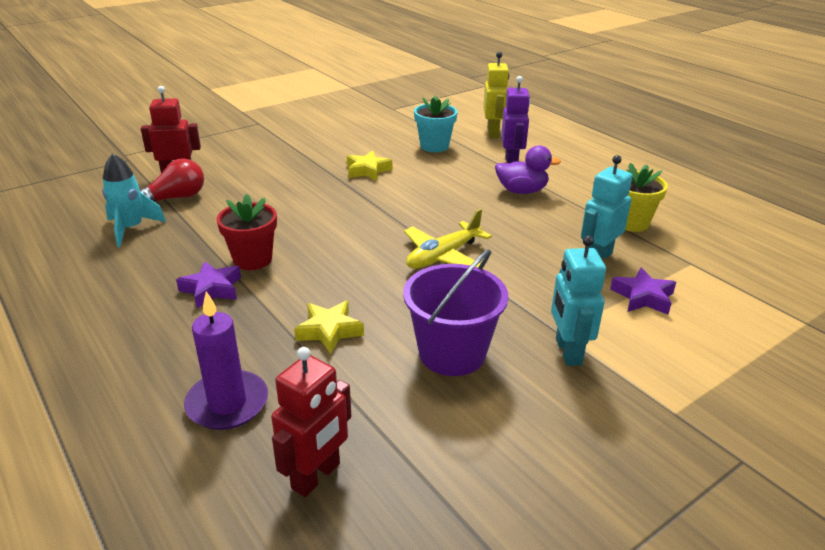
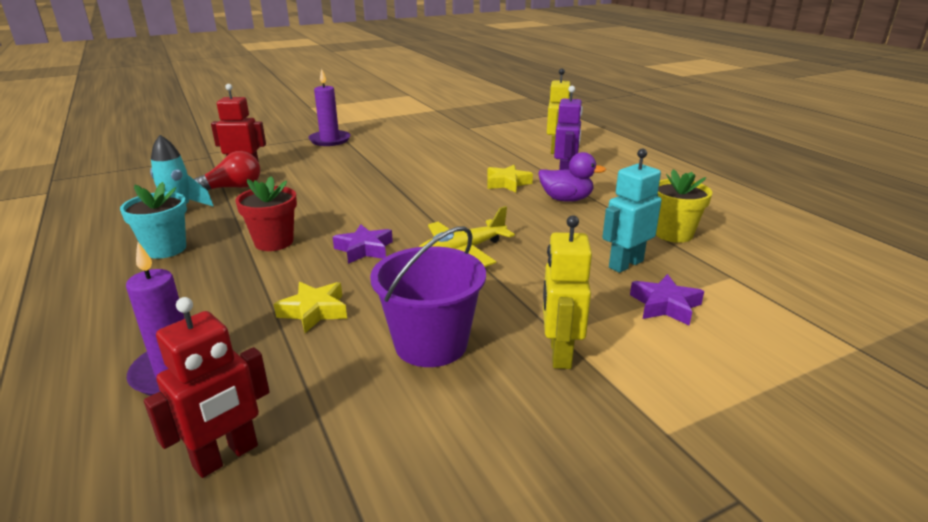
camera: 10 degrees right, 5 degrees down
purple star [176,261,241,308] -> purple star moved to [333,224,393,264]
yellow star [347,151,392,181] -> yellow star moved to [487,165,533,192]
turquoise flower pot [414,95,457,152] -> turquoise flower pot moved to [120,182,187,259]
turquoise robot [551,236,606,366] -> yellow robot [543,215,592,369]
none -> purple candle [308,69,351,146]

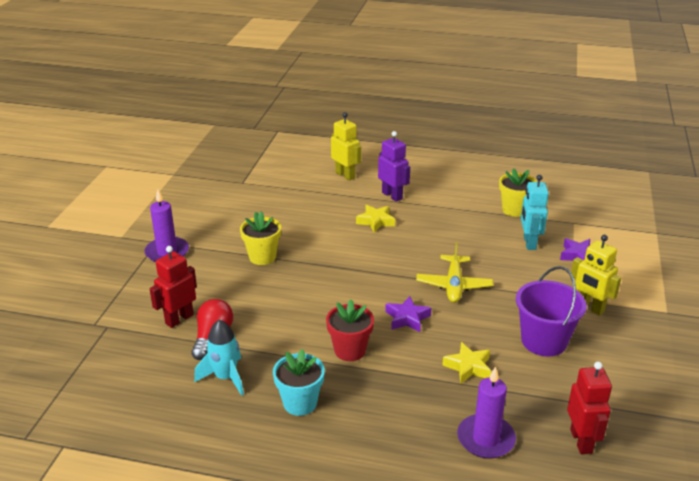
camera: 50 degrees left, 5 degrees up
purple duck [538,152,606,202] -> none
none -> yellow flower pot [240,212,281,265]

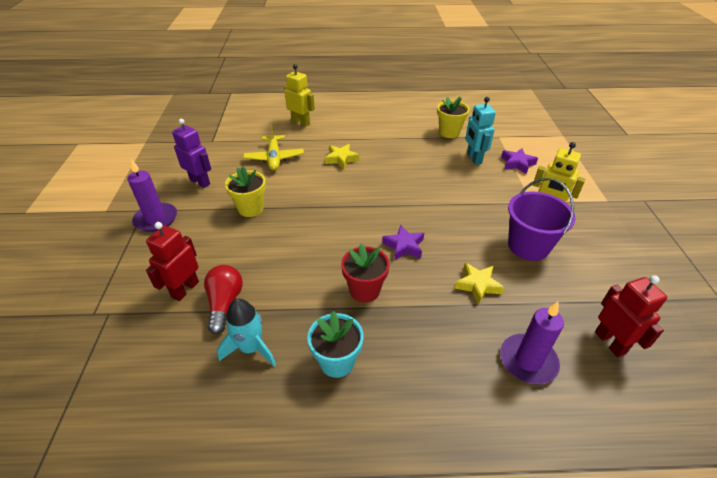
camera: 15 degrees left, 10 degrees up
purple robot [378,131,410,202] -> purple robot moved to [172,119,211,188]
yellow plane [416,242,493,303] -> yellow plane moved to [243,124,304,170]

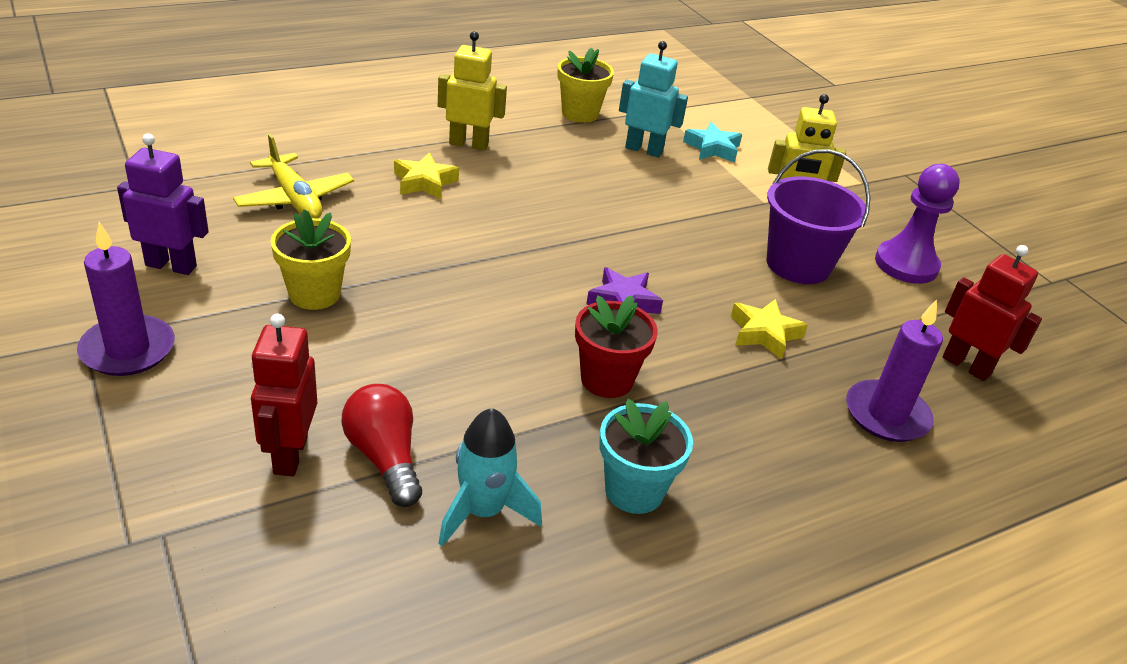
camera: 30 degrees left, 5 degrees down
yellow robot [284,64,315,127] -> yellow robot moved to [438,31,507,151]
turquoise robot [465,97,496,165] -> turquoise robot turned 150 degrees clockwise [619,41,688,157]
purple star [501,148,538,174] -> turquoise star [683,122,742,162]
none -> purple pawn [875,164,960,284]

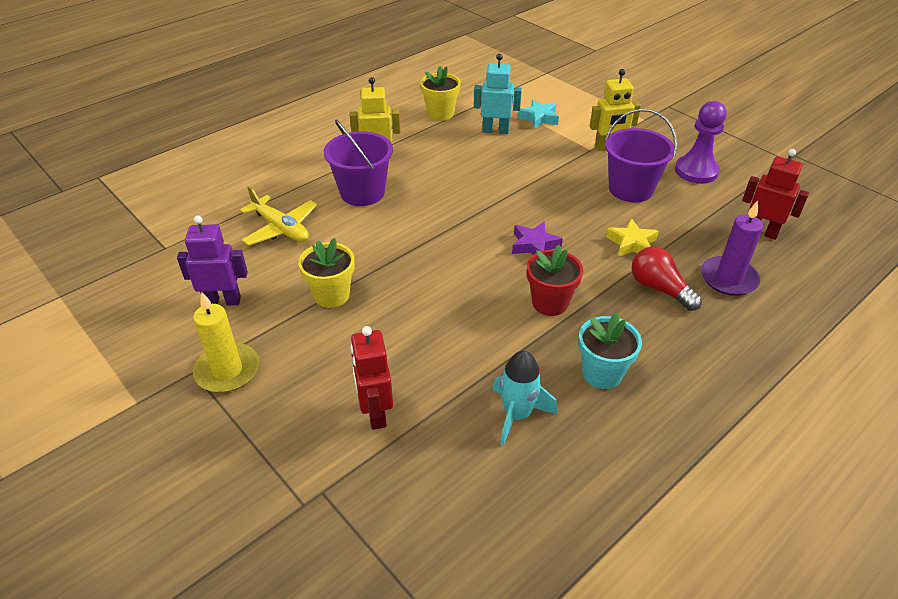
camera: 10 degrees left, 5 degrees up
purple candle [77,222,175,376] -> yellow candle [193,291,259,393]
red light bulb [342,384,422,507] -> red light bulb moved to [632,246,702,311]
yellow star [394,152,459,199] -> purple bucket [323,120,393,206]

